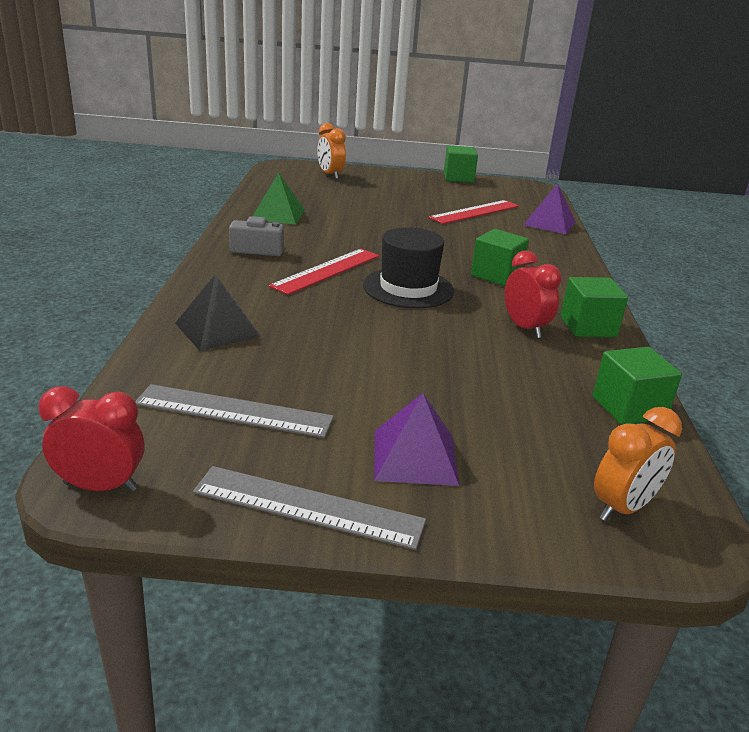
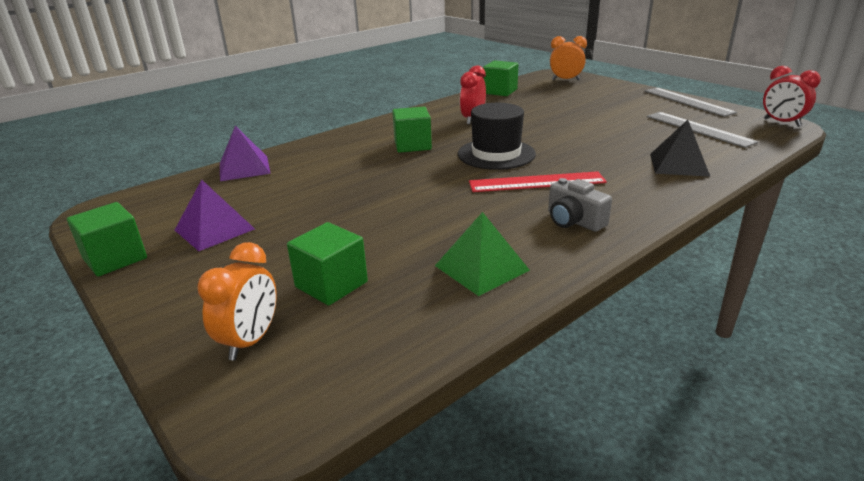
camera: 130 degrees left, 0 degrees up
purple pyramid [374,393,459,486] -> purple pyramid moved to [175,179,255,251]
red ruler [429,200,519,224] -> none
green cube [561,277,628,337] -> green cube moved to [287,222,368,306]

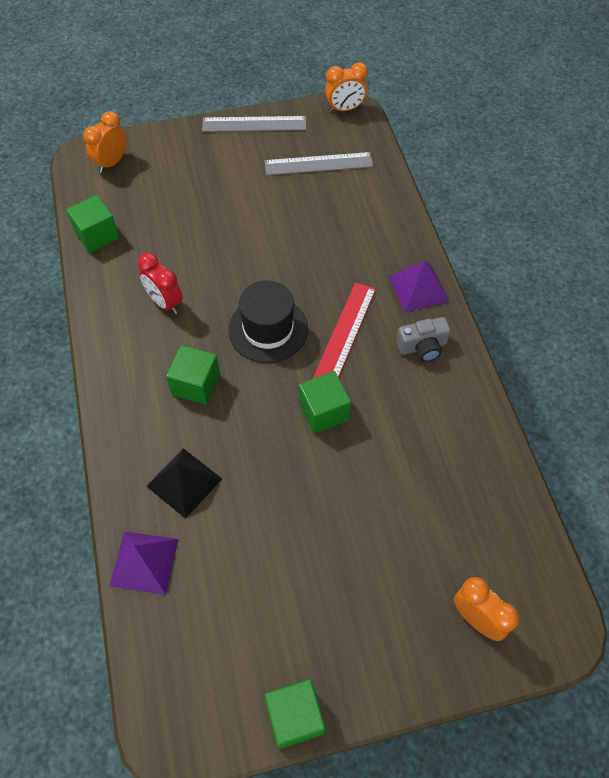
camera: 65 degrees left, 30 degrees up
purple pyramid [175,179,255,251] -> purple pyramid moved to [389,261,449,312]
green cube [287,222,368,306] -> green cube moved to [299,371,351,433]
green pyramid [435,212,530,296] -> none
black pyramid [650,120,710,177] -> black pyramid moved to [146,448,222,519]
red clock [763,66,821,127] -> orange clock [325,62,368,112]

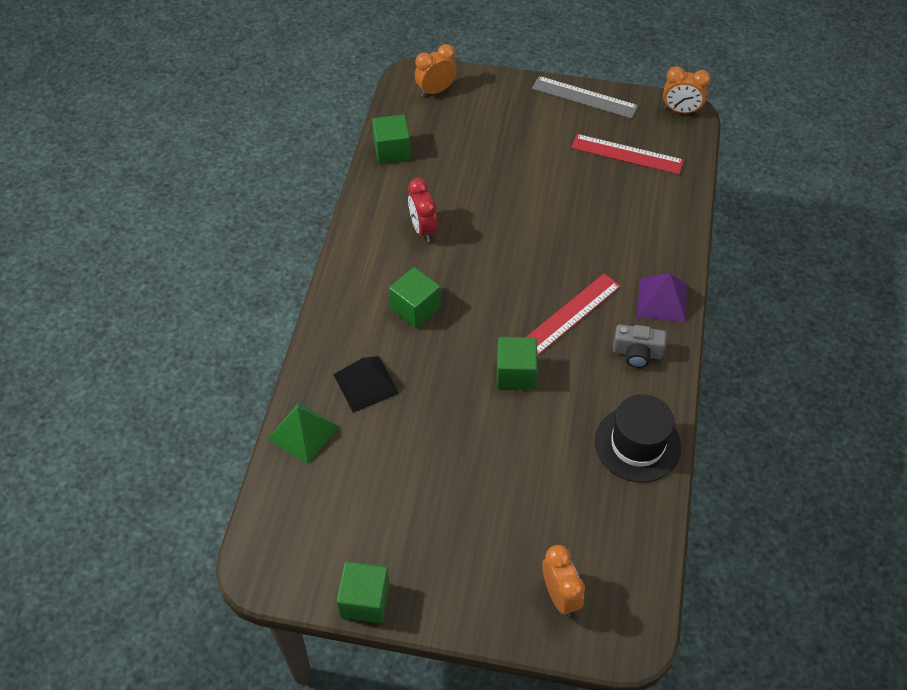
camera: 25 degrees right, 5 degrees down
purple pyramid [110,531,179,595] -> green pyramid [267,402,339,464]
black hat [228,281,308,363] -> black hat moved to [595,394,681,482]
grey ruler [264,152,373,176] -> red ruler [571,134,684,175]

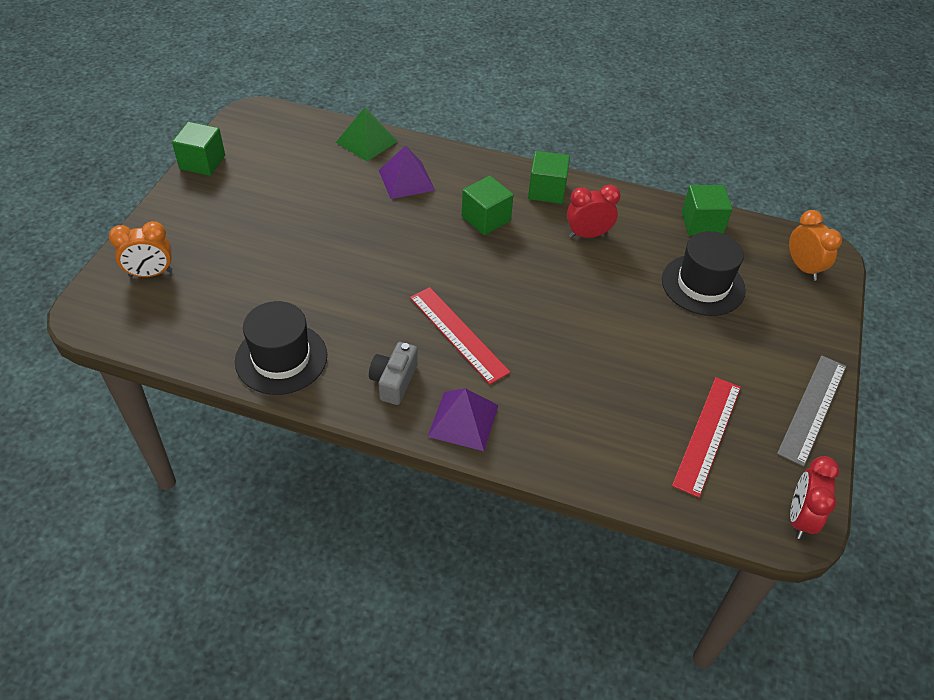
camera: 95 degrees right, 5 degrees down
black pyramid [333,356,399,413] -> purple pyramid [379,146,435,199]
green cube [497,337,537,389] -> green cube moved to [528,151,570,204]
orange clock [663,66,711,114] -> red clock [790,456,840,539]
none -> black hat [662,231,746,316]

